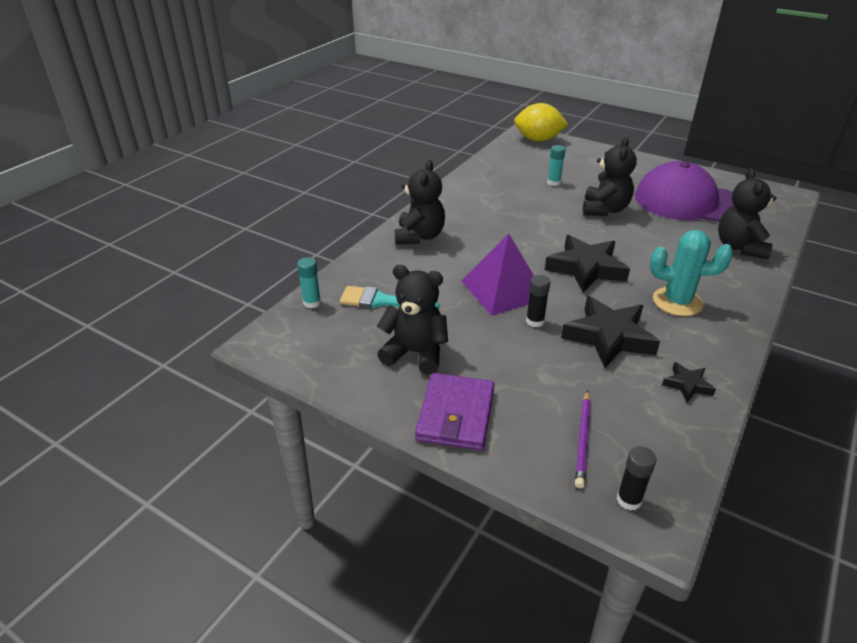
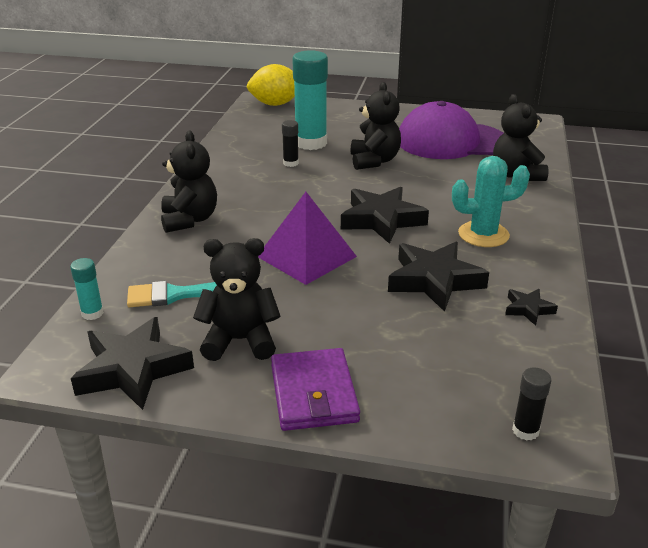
camera: 20 degrees left, 5 degrees down
black glue stick [526,275,550,327] -> black glue stick moved to [282,120,299,167]
turquoise glue stick [547,145,566,186] -> turquoise glue stick [292,50,328,150], size x2.18
purple pencil [575,390,591,488] -> none
none -> black star [71,317,194,410]

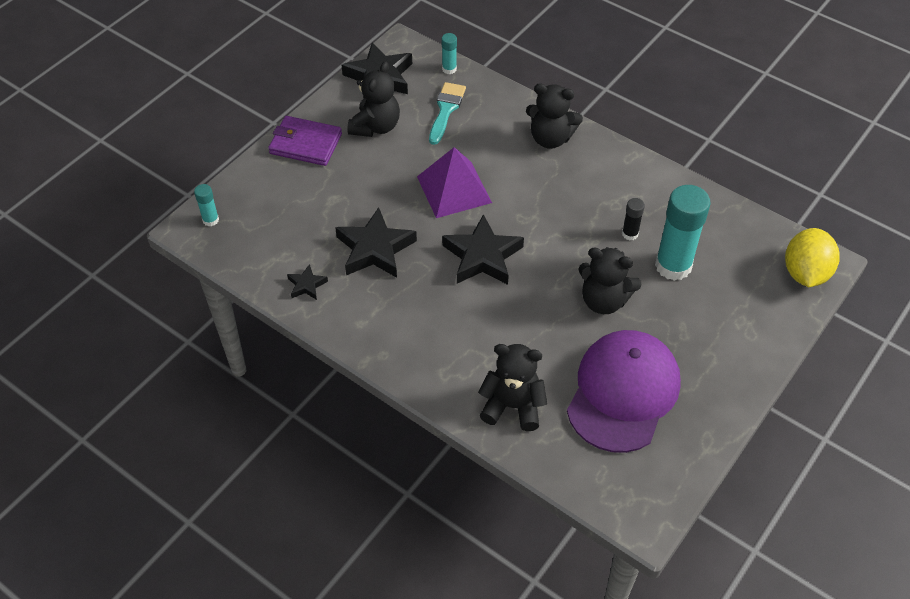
camera: 115 degrees right, 20 degrees up
turquoise cactus [452,156,530,247] -> none
black glue stick [512,367,552,441] -> turquoise glue stick [194,184,219,226]

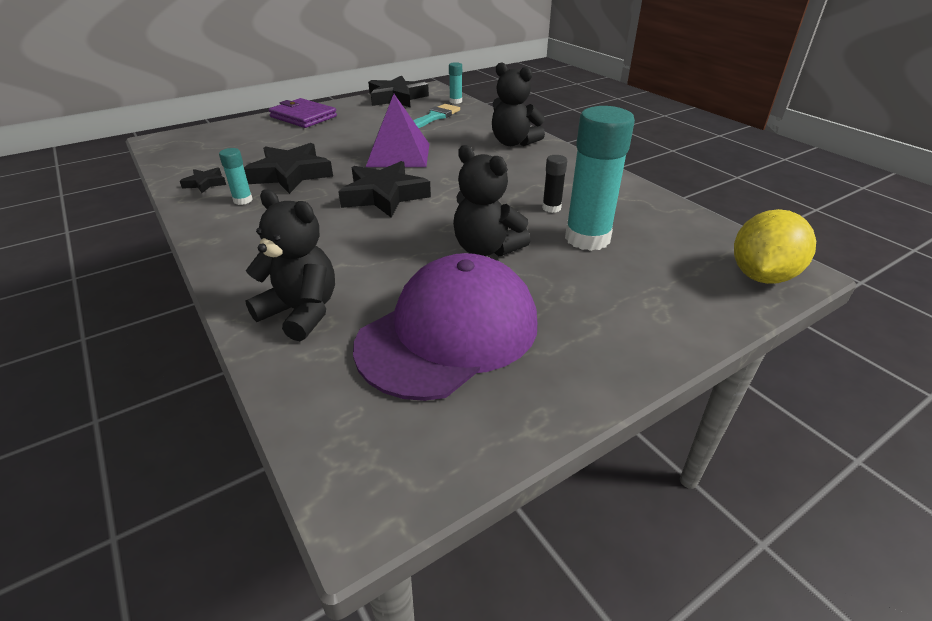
camera: 20 degrees right, 15 degrees down
turquoise glue stick [194,184,219,226] -> turquoise glue stick moved to [219,148,253,205]
black teddy bear [347,61,400,137] -> none

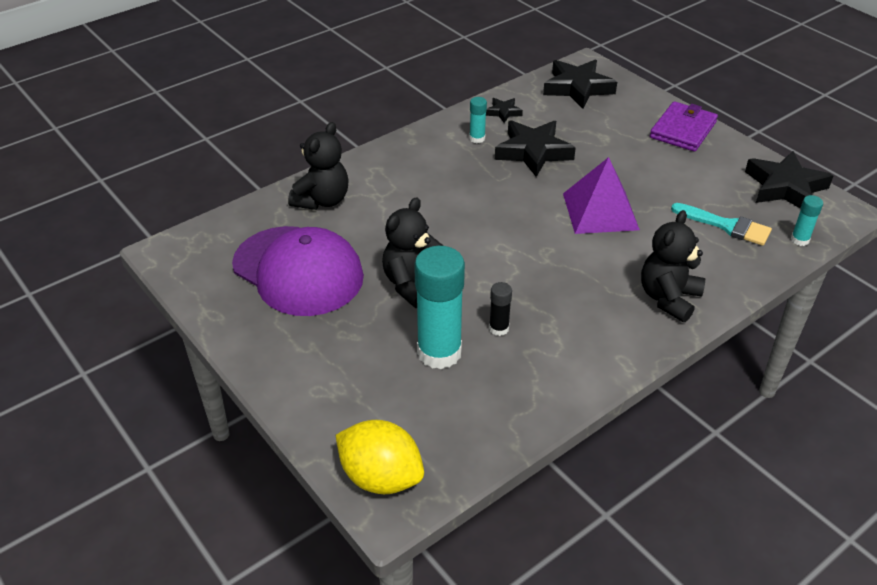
camera: 85 degrees right, 5 degrees up
black star [339,161,431,218] -> black star moved to [543,59,617,109]

